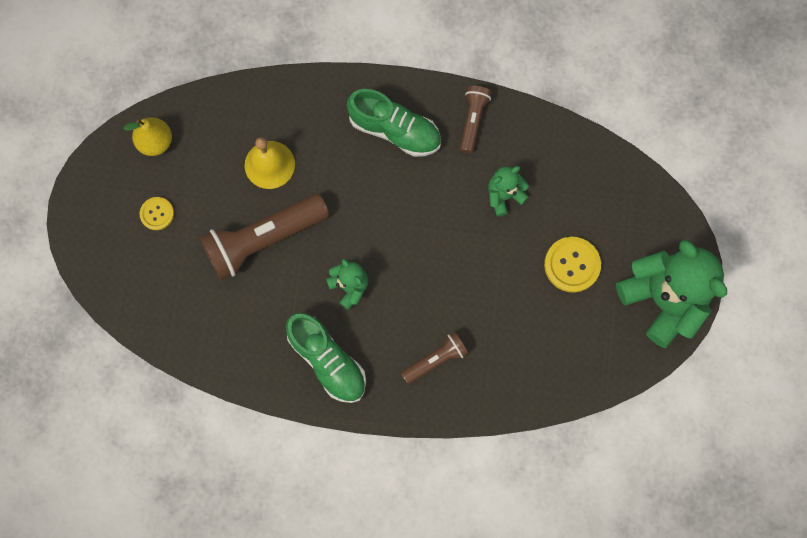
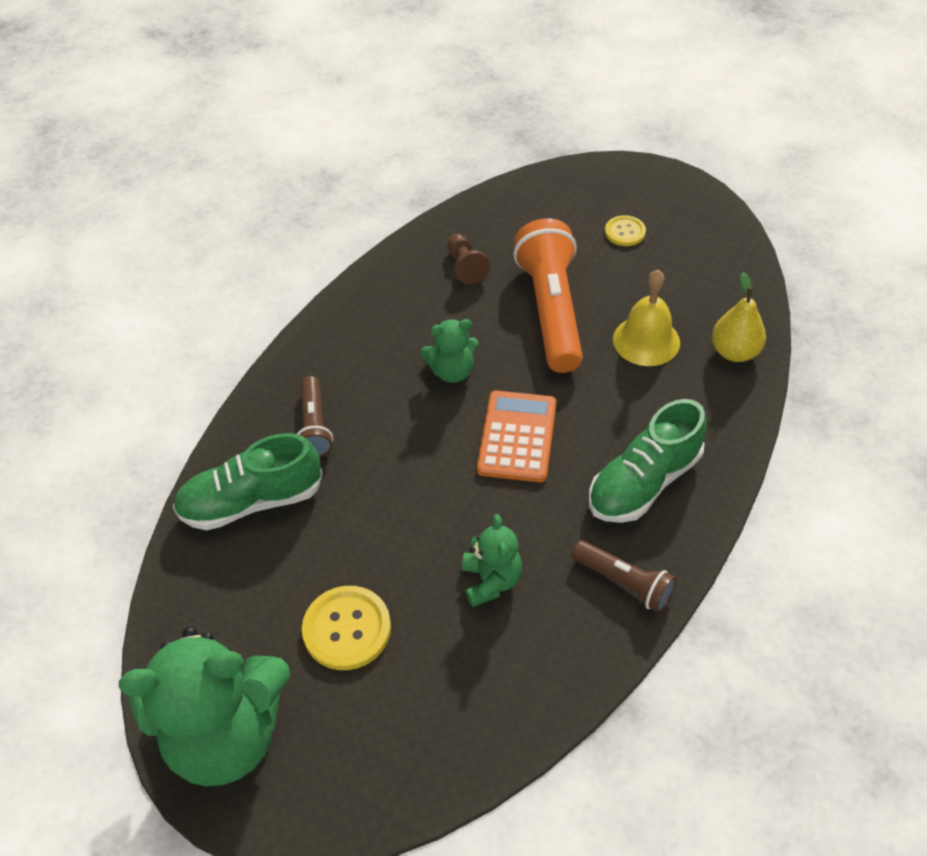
camera: 115 degrees right, 25 degrees down
yellow pear [124,117,172,156] -> yellow pear moved to [712,272,766,362]
brown flashlight [200,194,329,280] -> orange flashlight [513,218,583,373]
green shoe [286,313,366,403] -> green shoe moved to [173,433,322,530]
none -> brown pawn [447,234,490,285]
none -> orange calculator [477,391,556,482]

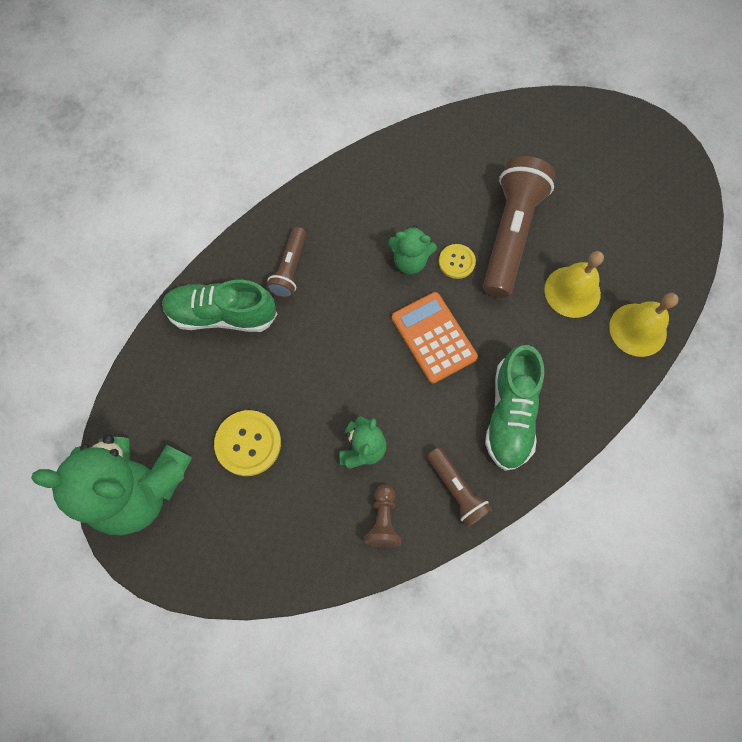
camera: 20 degrees right, 20 degrees up
brown pawn [447,234,490,285] -> brown pawn moved to [364,485,401,548]
orange calculator [477,391,556,482] -> orange calculator turned 60 degrees counterclockwise [392,292,478,383]
orange flashlight [513,218,583,373] -> brown flashlight [483,156,555,298]
green shoe [589,399,707,523] -> green shoe turned 60 degrees counterclockwise [485,345,544,471]
yellow button [605,215,646,246] -> yellow button moved to [439,244,476,279]
yellow pear [712,272,766,362] -> yellow bell [609,293,679,357]

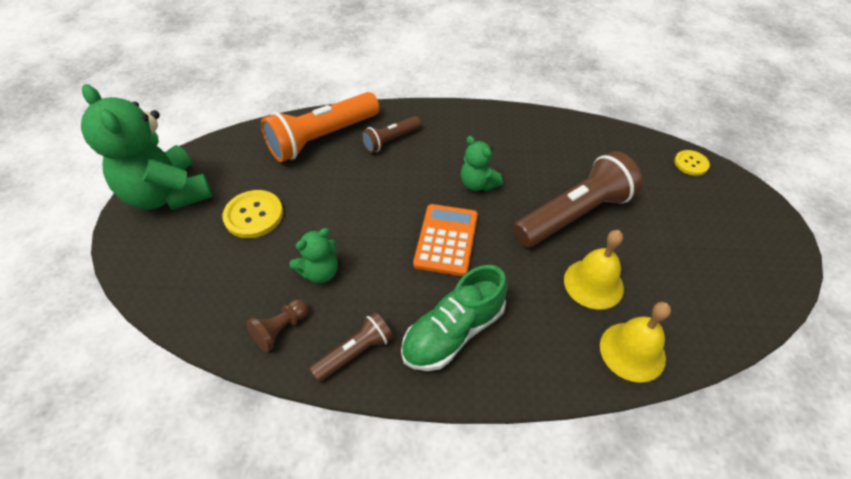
camera: 40 degrees right, 20 degrees down
green shoe [162,280,277,332] -> orange flashlight [261,92,380,162]
brown flashlight [427,447,492,527] -> brown flashlight turned 135 degrees counterclockwise [309,312,393,382]
yellow button [439,244,476,279] -> yellow button moved to [674,150,710,176]

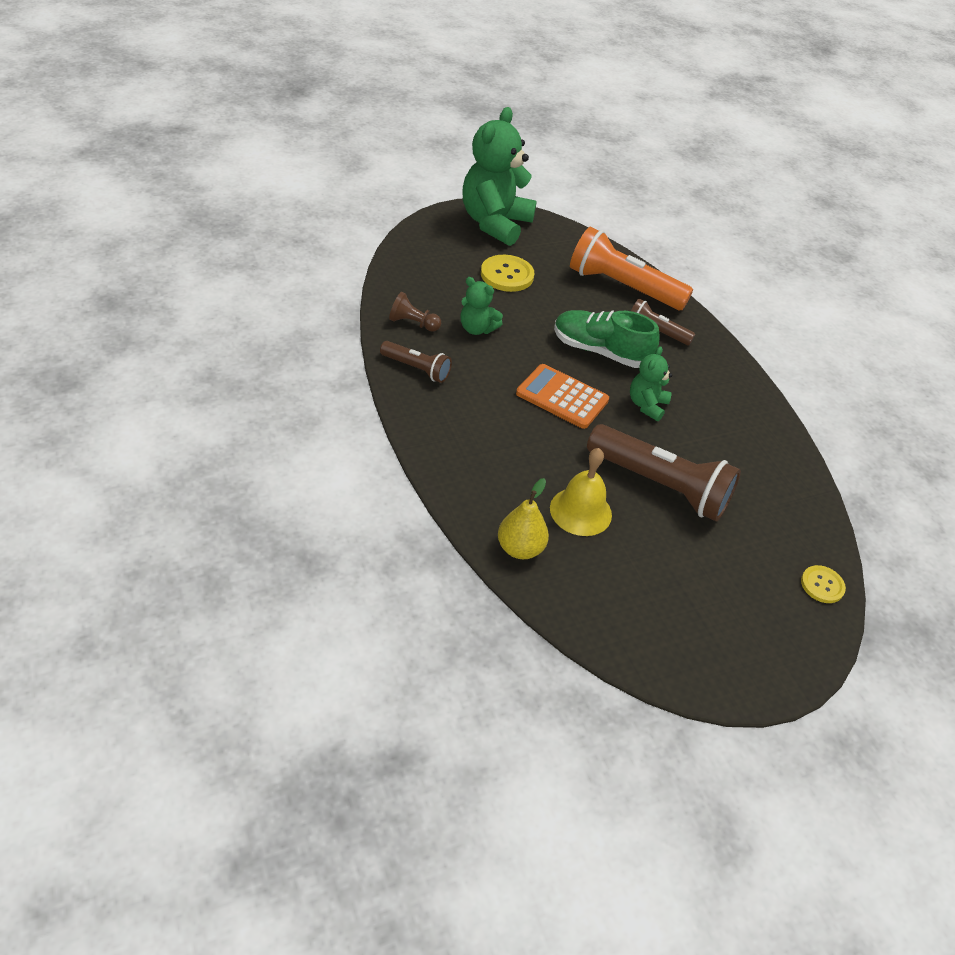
camera: 60 degrees right, 5 degrees down
green shoe [401,265,507,371] -> green shoe moved to [554,310,660,368]
orange calculator [413,204,478,276] -> orange calculator turned 135 degrees counterclockwise [516,364,609,429]
yellow bell [600,302,671,383] -> yellow pear [498,478,549,559]

